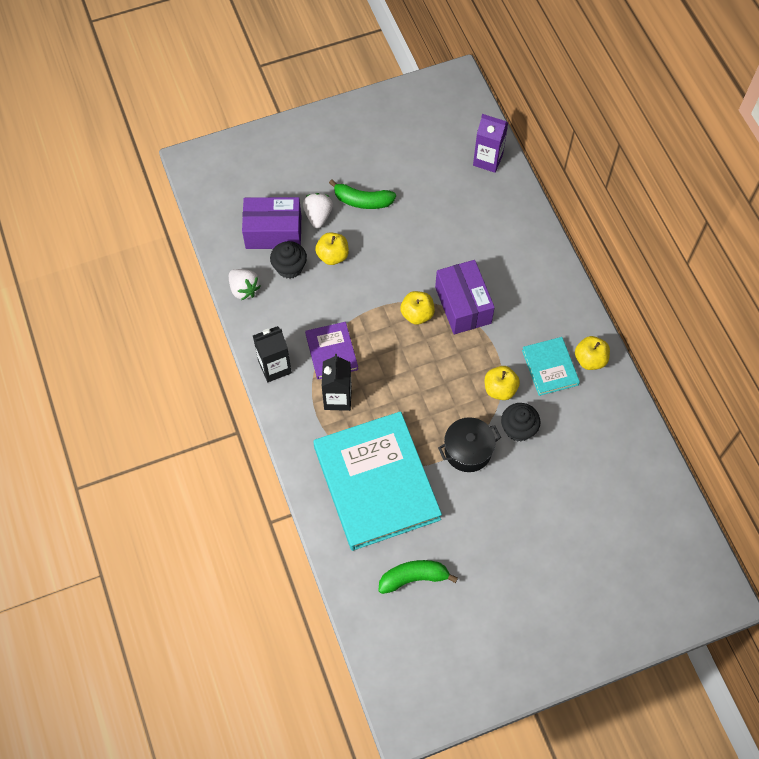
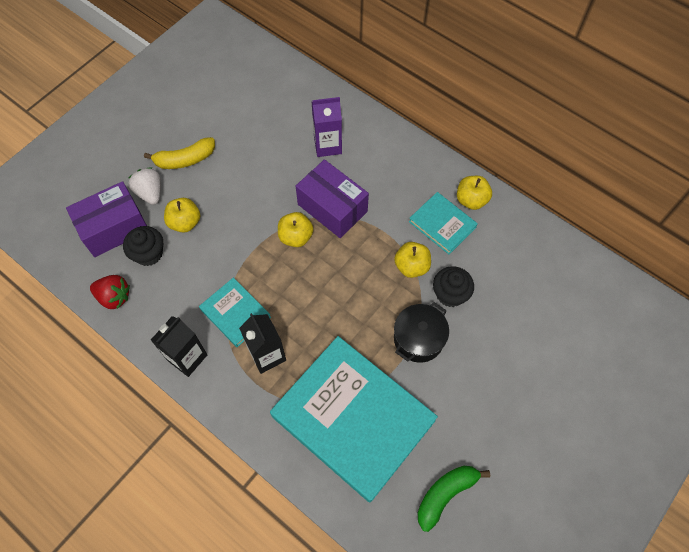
camera: 30 degrees left, 0 degrees up
white strawberry [229,269,261,300] -> red strawberry [90,275,130,309]
purple book [305,322,358,379] -> turquoise book [199,278,271,347]
green banana [329,180,396,209] -> yellow banana [144,137,215,169]
purple carton [473,114,508,173] -> purple carton moved to [312,97,342,157]

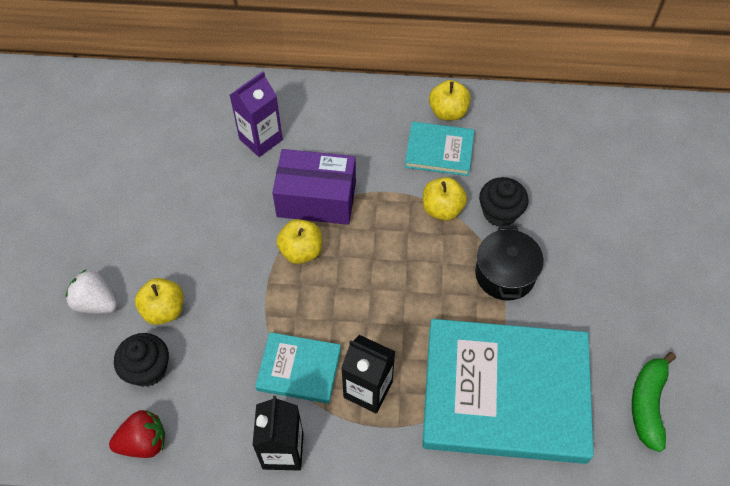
camera: 35 degrees left, 5 degrees down
purple box [66,181,147,257] -> none
yellow banana [144,137,215,169] -> none

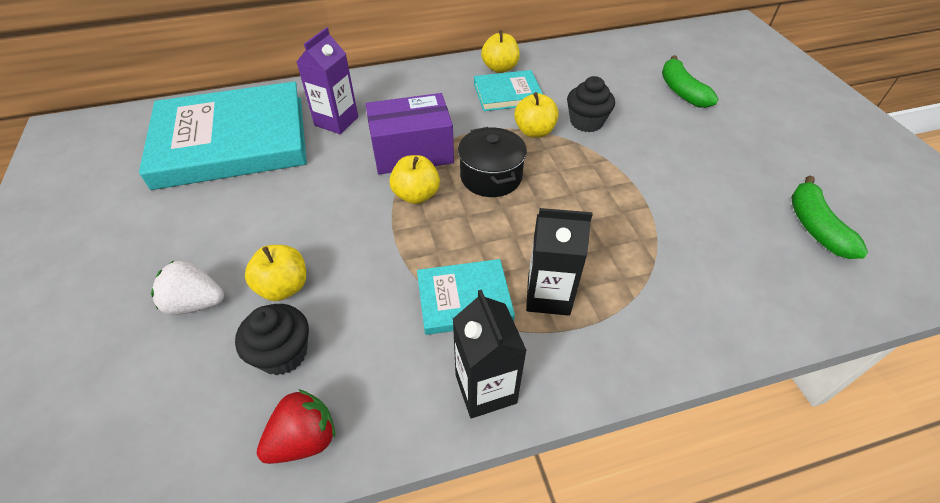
camera: 20 degrees left, 10 degrees down
turquoise book [422,319,594,464] -> turquoise book moved to [139,81,307,190]
black pot [475,225,544,301] -> black pot moved to [458,127,527,197]
none -> green banana [662,55,718,108]

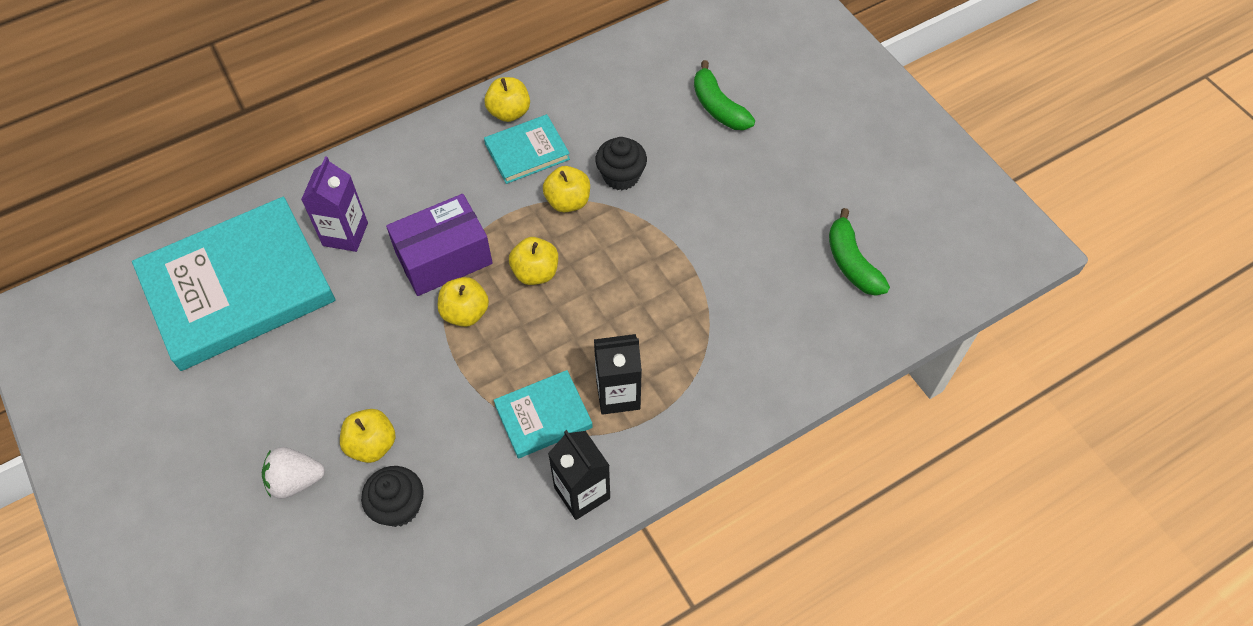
camera: 15 degrees left, 10 degrees up
red strawberry [257,389,335,464] -> none
black pot [458,127,527,197] -> yellow apple [509,237,558,285]

